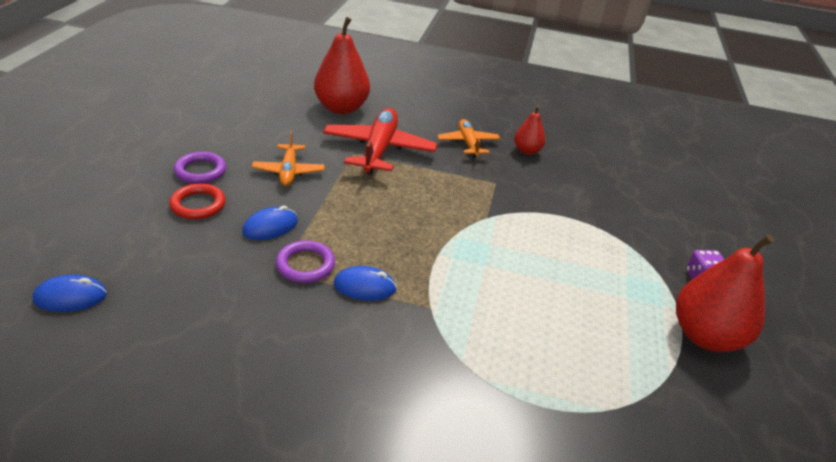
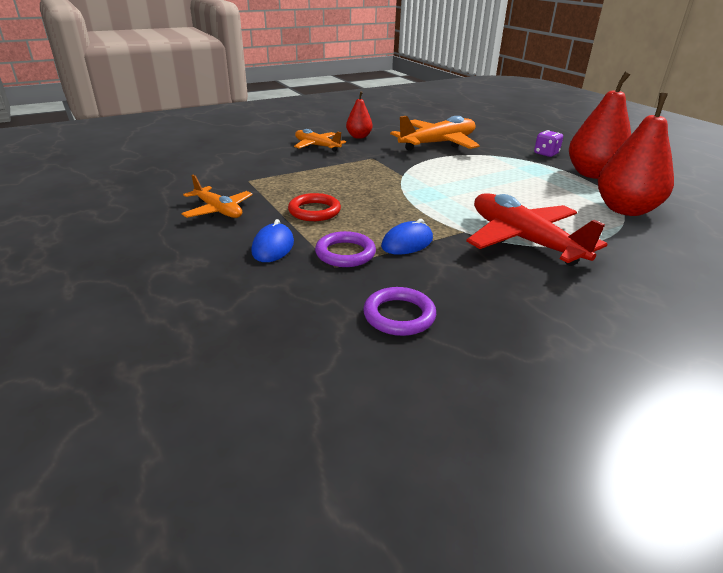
camera: 40 degrees left, 5 degrees down
blue mouse [33,274,107,312] -> none
red ring [169,183,226,220] -> red ring moved to [288,193,341,221]
purple ring [174,152,226,184] -> purple ring moved to [363,287,436,336]
red pear [314,17,370,114] -> red pear moved to [598,93,674,216]
red plane [323,108,437,175] -> red plane moved to [466,193,608,266]
none -> orange plane [390,116,480,151]

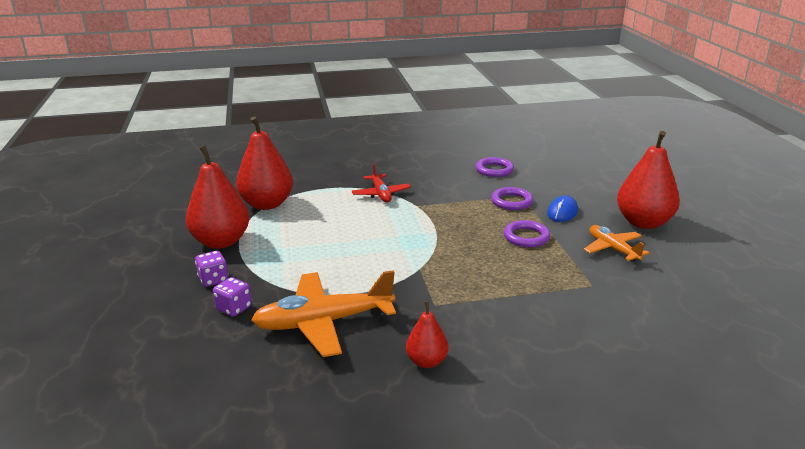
camera: 160 degrees left, 5 degrees down
red ring [288,193,341,221] -> purple ring [504,220,550,247]
orange plane [294,129,346,152] -> none
blue mouse [381,219,433,255] -> none
red plane [466,193,608,266] -> red plane [352,163,411,203], size x0.58
none -> purple dice [213,277,252,317]
none -> red pear [617,131,680,229]

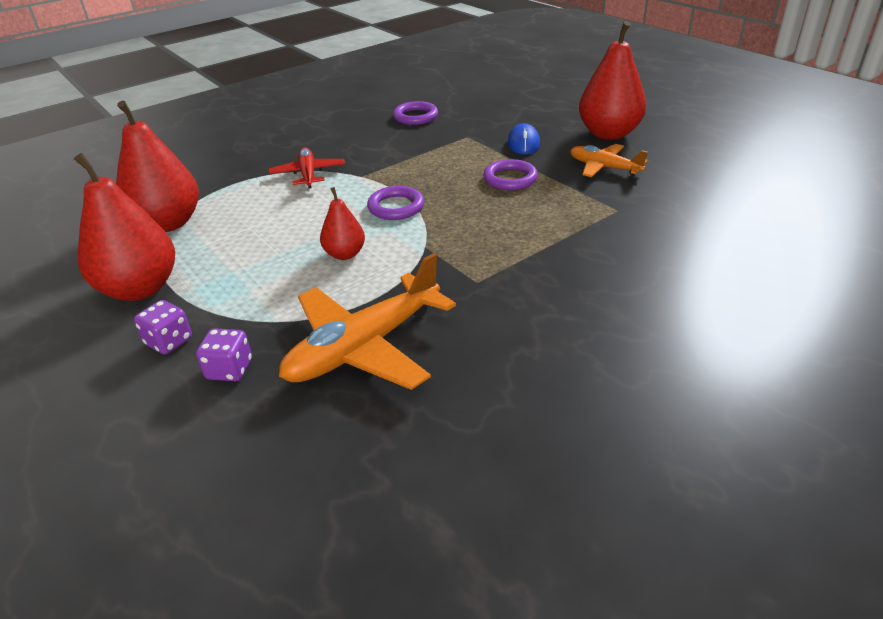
camera: 25 degrees left, 10 degrees up
red plane [352,163,411,203] -> red plane turned 150 degrees counterclockwise [269,147,345,189]
red pear [406,301,448,368] -> red pear moved to [320,187,365,260]
purple ring [491,187,533,210] -> purple ring moved to [367,186,424,220]

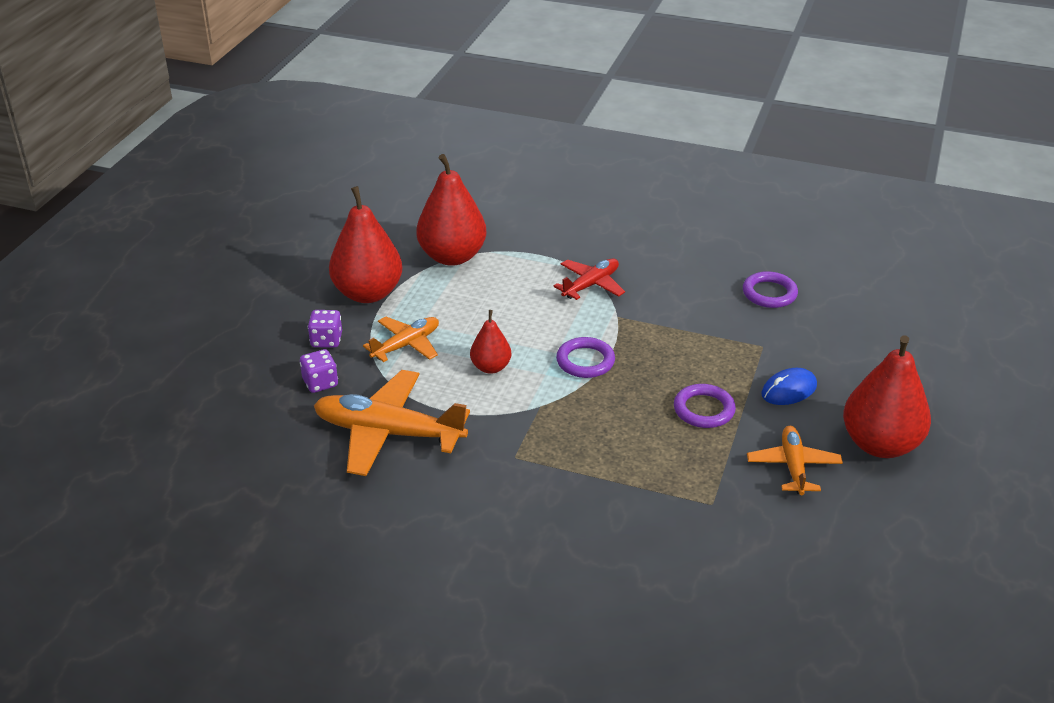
camera: 55 degrees right, 0 degrees up
none -> orange plane [363,317,439,362]

